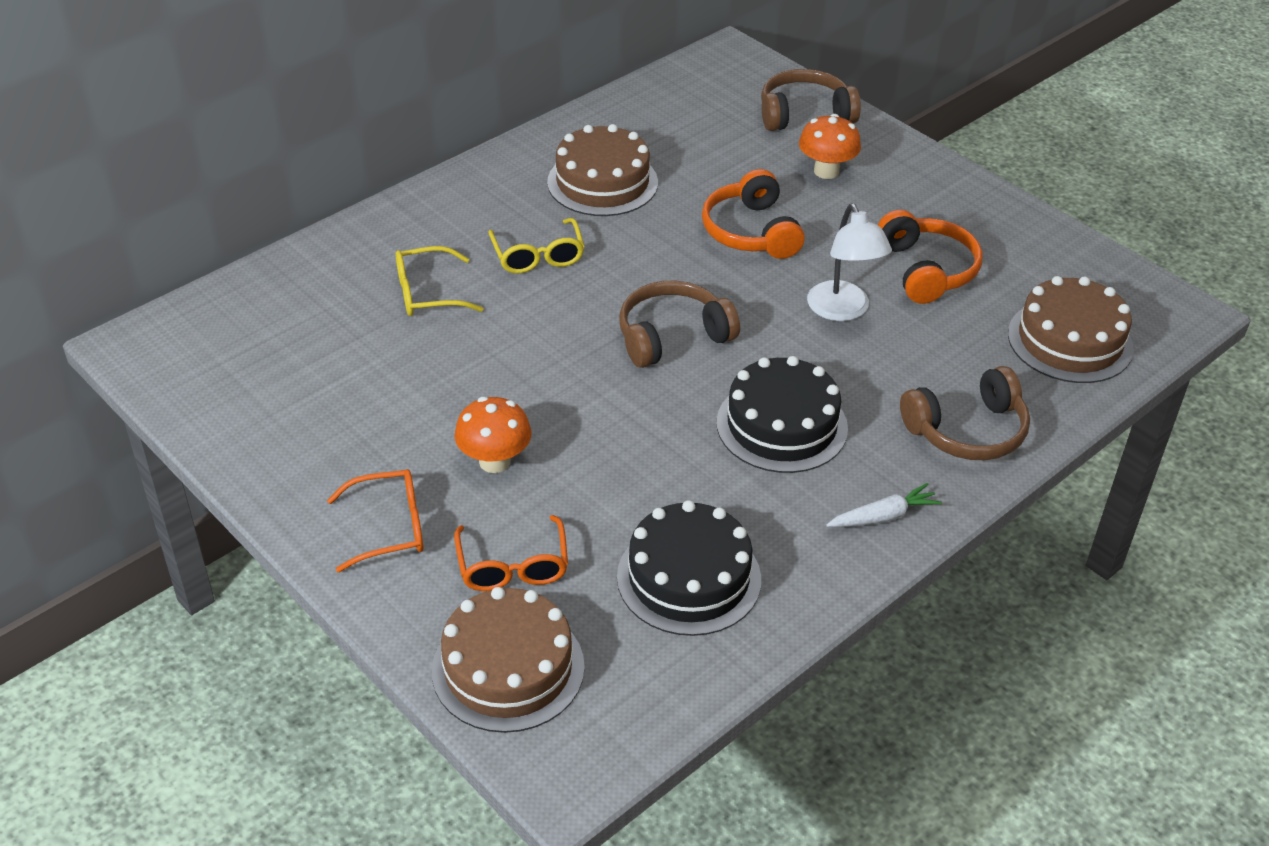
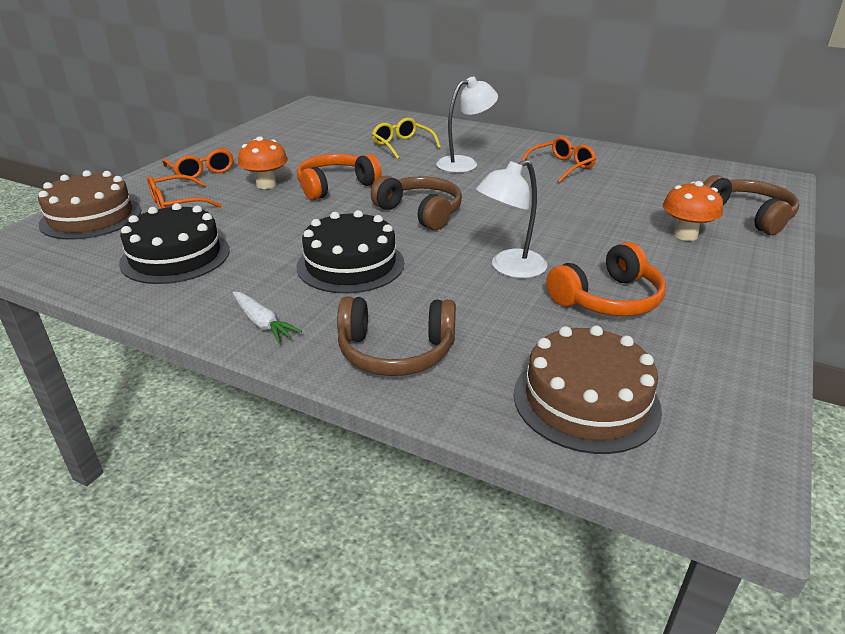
camera: 70 degrees right, 10 degrees down
yellow glasses [488,218,584,274] -> white lamp [436,77,498,173]
brown cake [547,124,658,216] -> orange glasses [521,136,596,183]
orange headphones [702,169,805,259] -> orange headphones moved to [297,154,382,200]
brown headphones [900,366,1030,460] -> brown headphones turned 45 degrees counterclockwise [337,296,456,376]

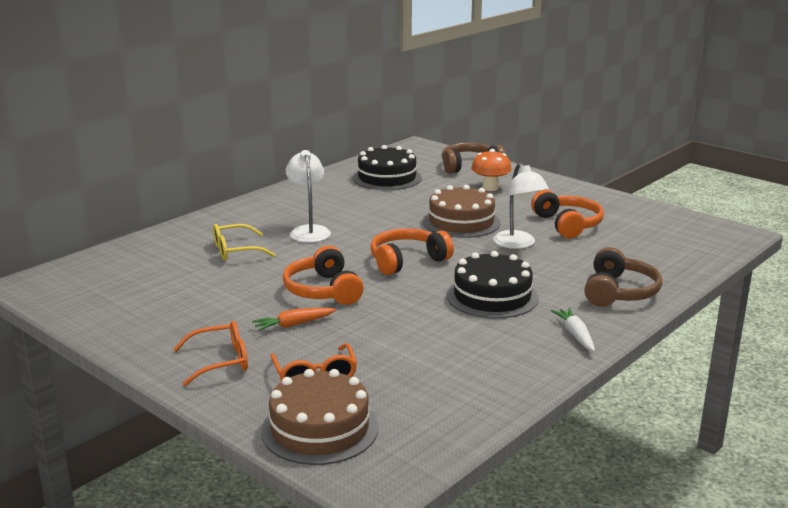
camera: 75 degrees left, 10 degrees down
black cake [119,203,230,284] -> black cake moved to [353,145,422,190]
white carrot [233,292,302,343] -> white carrot turned 75 degrees counterclockwise [551,308,595,351]
orange mushroom [238,136,288,189] -> orange carrot [252,308,336,331]
brown headphones [371,175,462,230] -> orange headphones [370,228,454,275]
brown cake [514,325,662,454] -> brown cake moved to [423,185,500,238]
orange glasses [521,136,596,183] -> none

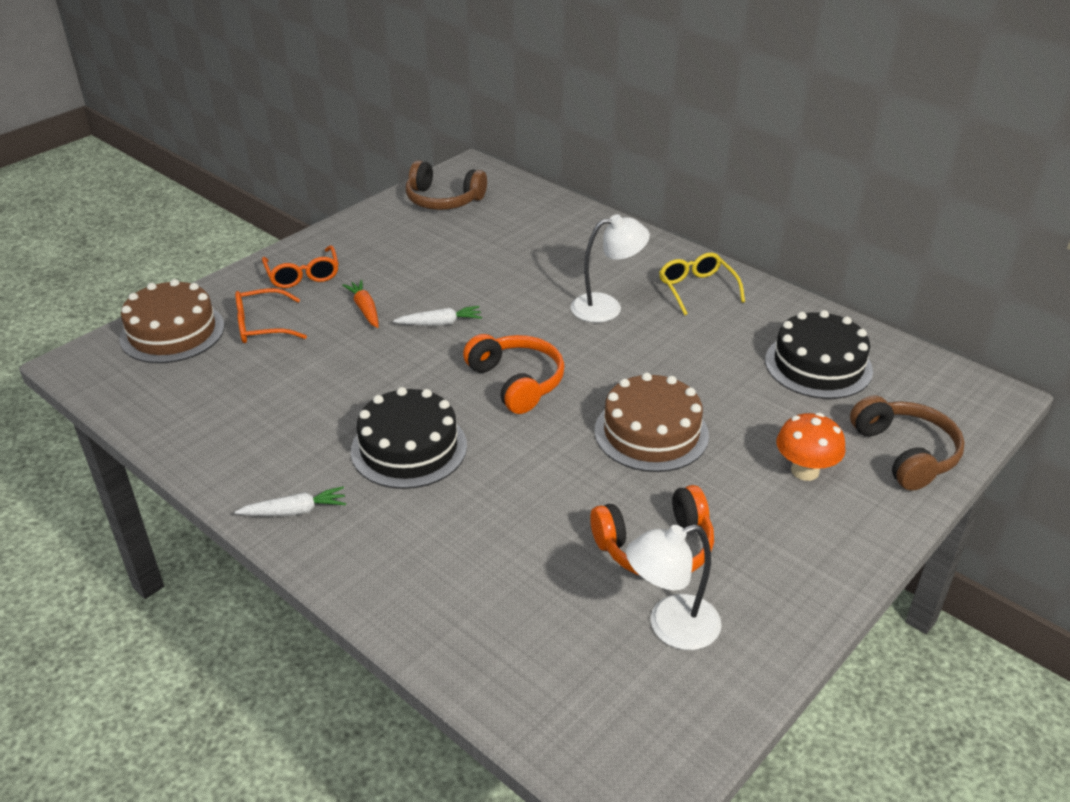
camera: 90 degrees right, 15 degrees up
yellow glasses [213,224,276,260] -> yellow glasses moved to [659,252,745,315]
orange headphones [283,246,364,305] -> white carrot [393,306,482,326]
white lamp [493,163,549,249] -> white lamp moved to [626,524,722,650]
brown headphones [584,247,662,307] -> brown headphones moved to [406,160,487,210]

